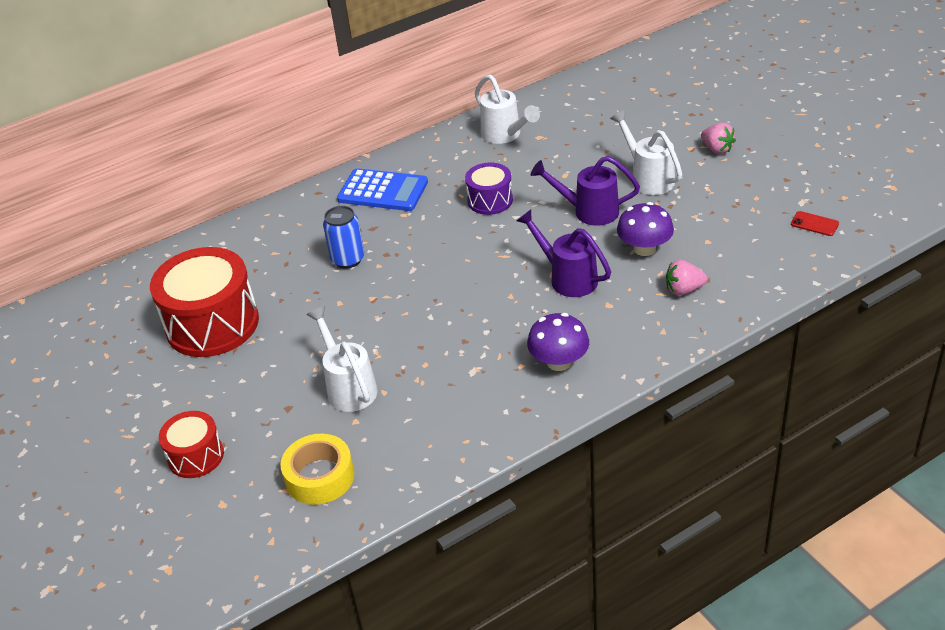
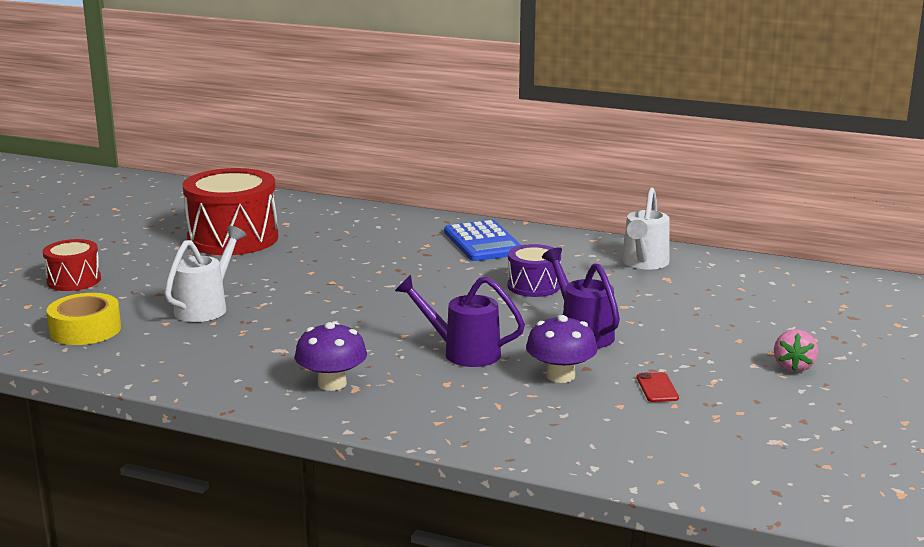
camera: 50 degrees right, 20 degrees down
blue can [323,206,364,269] -> none
purple watering can [517,209,611,297] -> purple watering can turned 75 degrees counterclockwise [395,275,525,367]
white watering can [610,110,682,195] -> none
pink strawberry [666,260,707,296] -> none
red phone [791,211,839,236] -> red phone moved to [637,372,679,402]

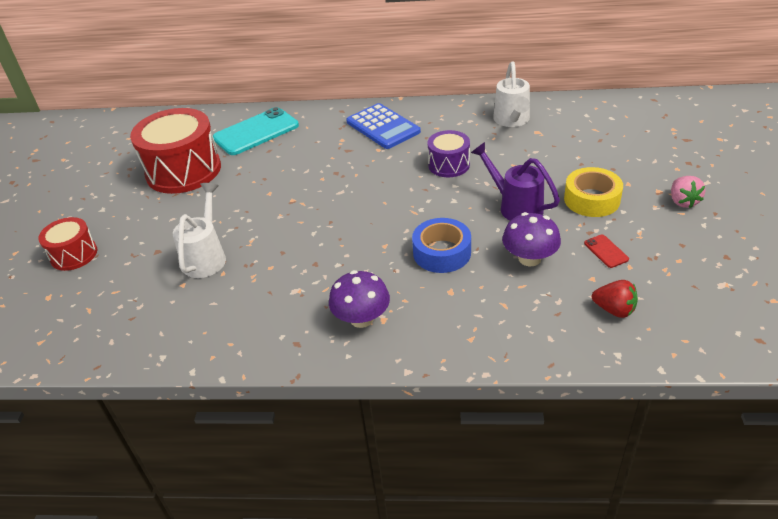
camera: 15 degrees left, 20 degrees up
yellow tape [47,293,121,345] -> yellow tape moved to [564,167,623,217]
purple watering can [395,275,525,367] -> blue tape [412,218,471,273]
none -> turquoise phone [213,107,299,155]
none -> red strawberry [592,280,638,318]

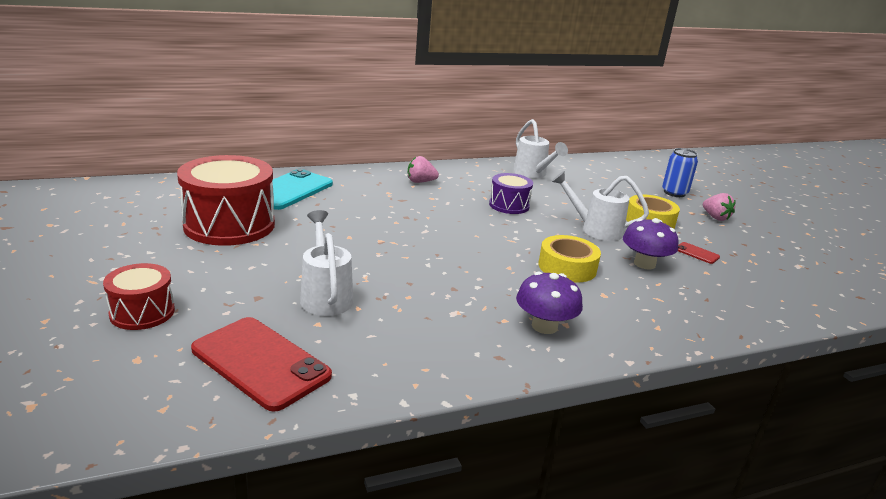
camera: 30 degrees left, 15 degrees down
blue calculator [346,103,421,149] -> pink strawberry [408,156,439,183]
blue tape [412,218,471,273] -> yellow tape [539,235,601,283]
purple watering can [471,142,560,221] -> white watering can [551,171,649,241]
red strawberry [592,280,638,318] -> none
none -> red phone [191,317,332,412]
none -> blue can [662,148,698,197]

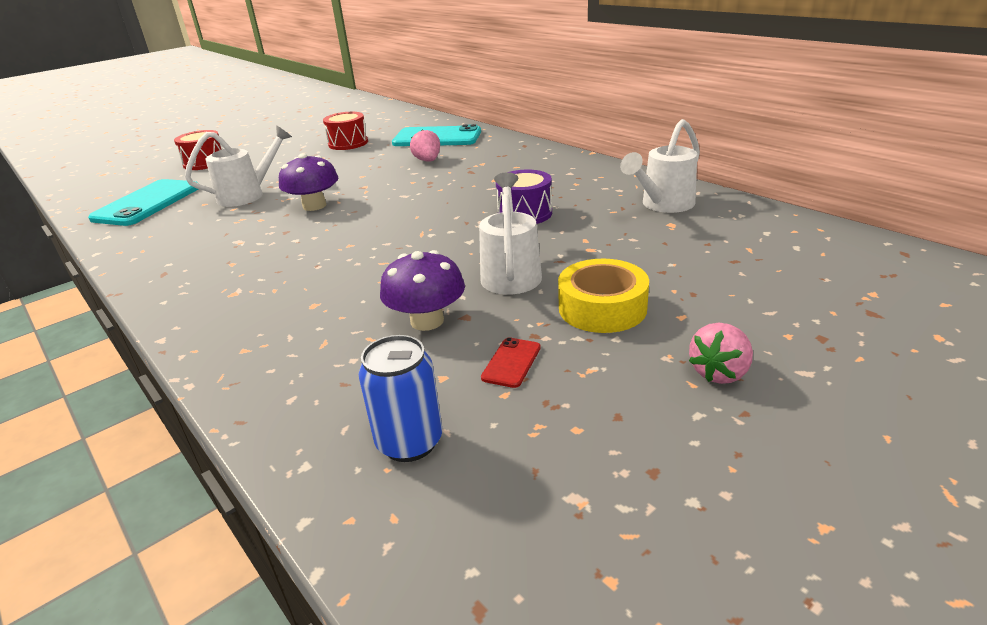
camera: 75 degrees right, 5 degrees up
red drum [177,155,275,246] -> red drum [323,112,368,150], size x0.54
red phone [191,317,332,412] -> turquoise phone [88,179,199,226]
pink strawberry [408,156,439,183] -> pink strawberry moved to [410,129,440,162]
purple mushroom [516,272,583,334] -> purple mushroom moved to [279,153,338,211]
yellow tape [539,235,601,283] -> none
blue can [662,148,698,197] -> blue can moved to [359,335,442,462]

